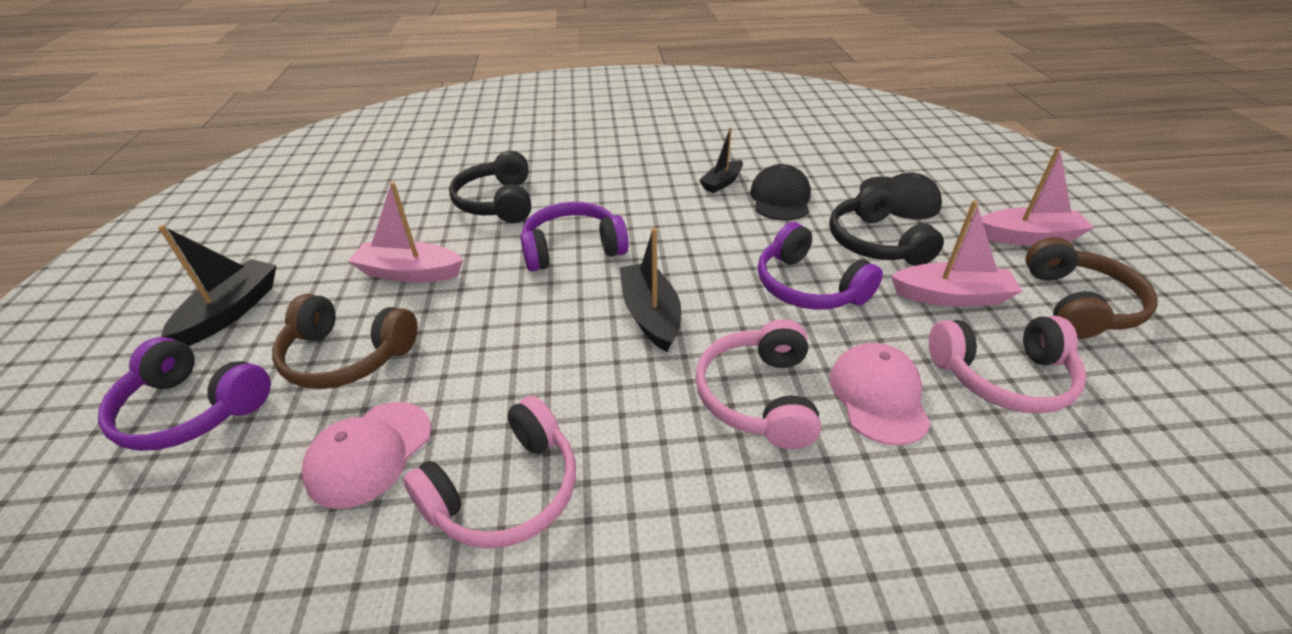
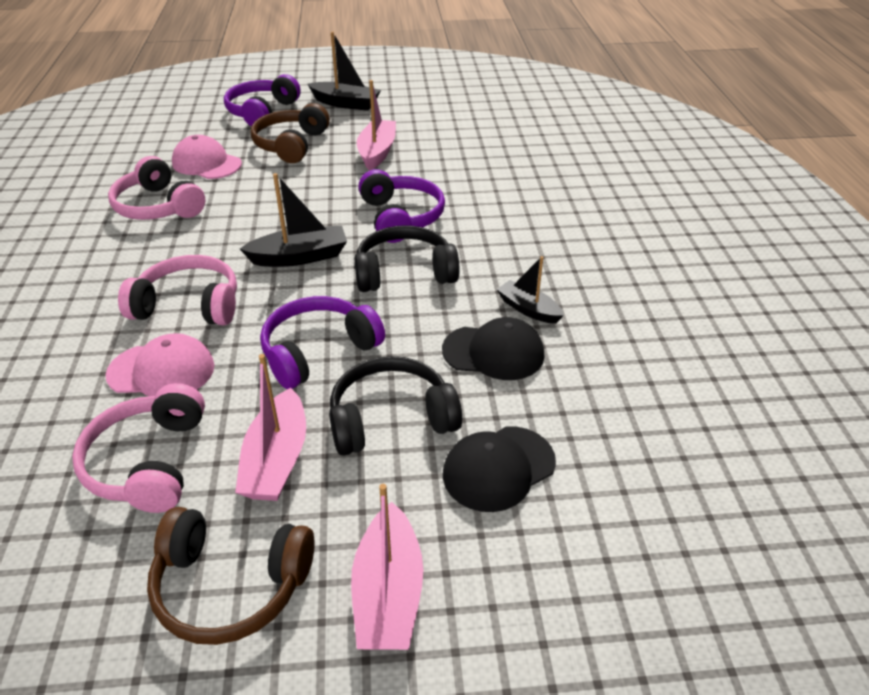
camera: 90 degrees right, 0 degrees up
black headphones [449,151,531,223] -> black headphones moved to [355,225,460,292]

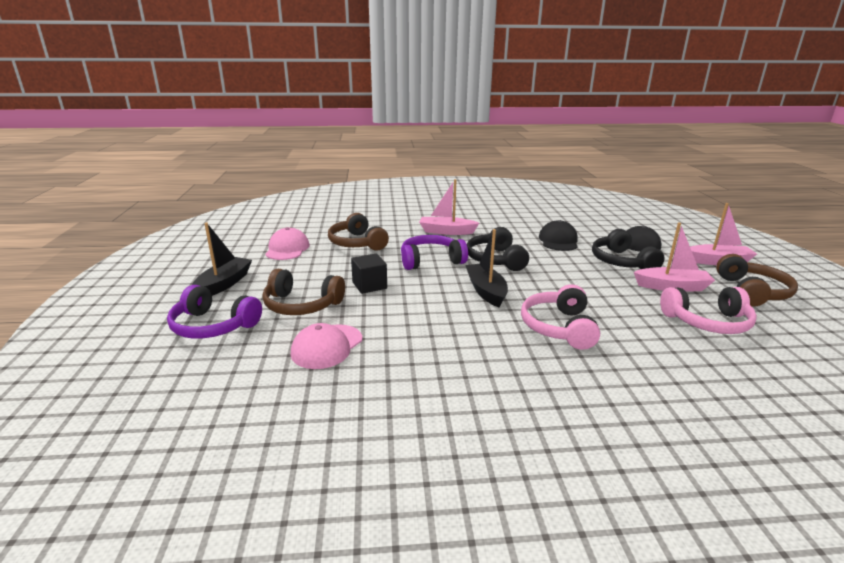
camera: 90 degrees left, 15 degrees down
pink cap [105,333,215,396] -> pink cap moved to [265,227,310,260]
pink headphones [108,156,205,220] -> none
purple headphones [260,296,385,389] -> none
pink boat [357,80,396,171] -> pink boat moved to [419,179,479,235]
black boat [497,256,564,324] -> none
none -> brown headphones [328,213,389,251]
none -> black cube [351,254,387,294]

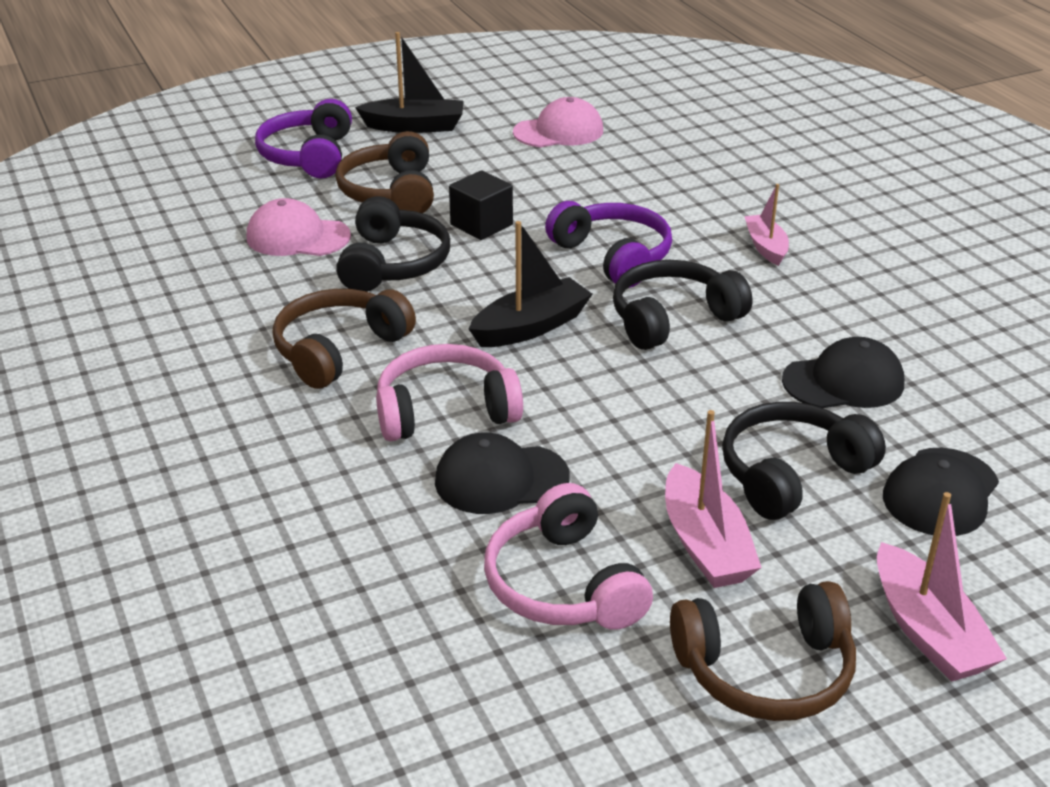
camera: 70 degrees right, 10 degrees up
brown headphones [328,213,389,251] -> brown headphones moved to [273,289,416,389]
pink boat [419,179,479,235] -> pink boat [744,184,789,266], size x0.66
none -> black headphones [336,196,450,292]
none -> black cap [435,433,570,514]

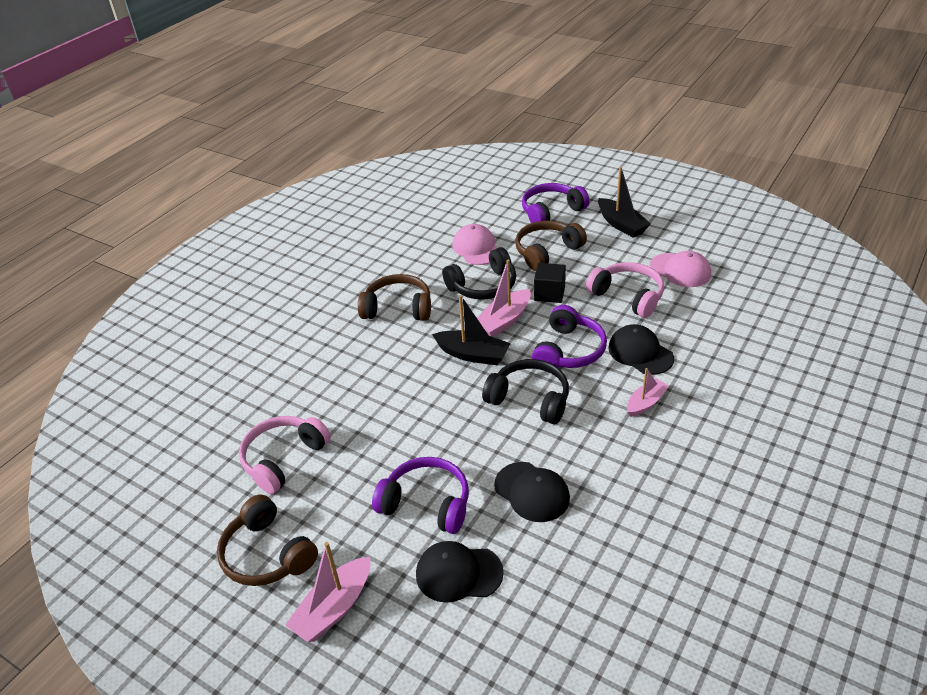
camera: 60 degrees right, 5 degrees up
pink headphones [376,344,523,441] -> pink headphones moved to [586,262,664,318]
black cap [435,433,570,514] -> black cap moved to [608,324,674,375]
pink boat [665,410,762,588] -> pink boat moved to [477,260,531,337]
black headphones [722,402,886,520] -> purple headphones [372,457,469,534]

